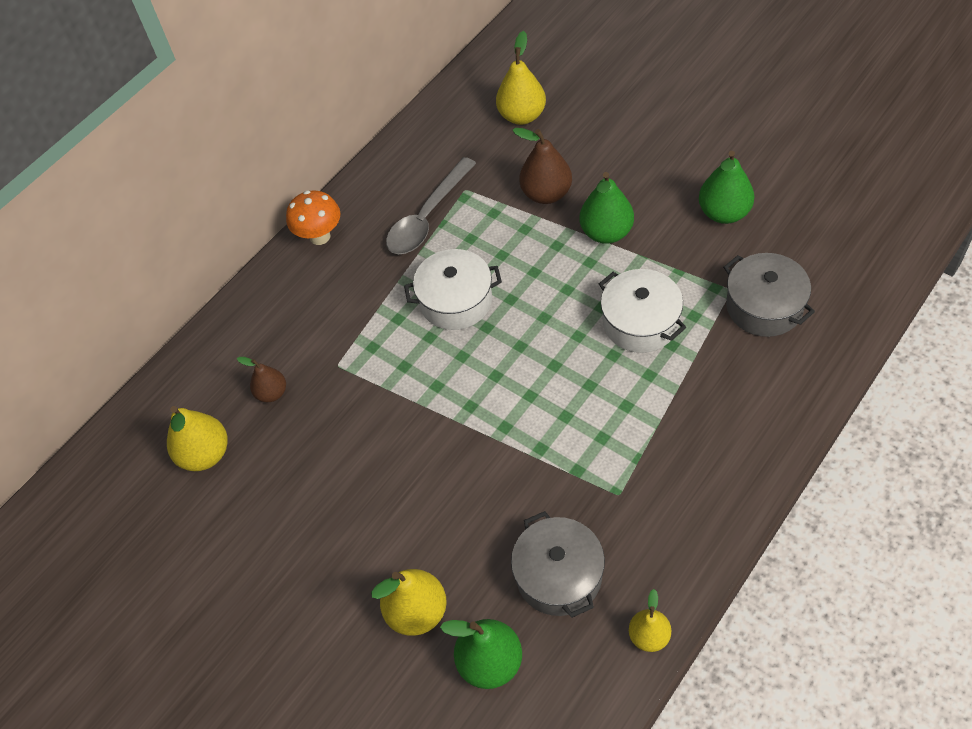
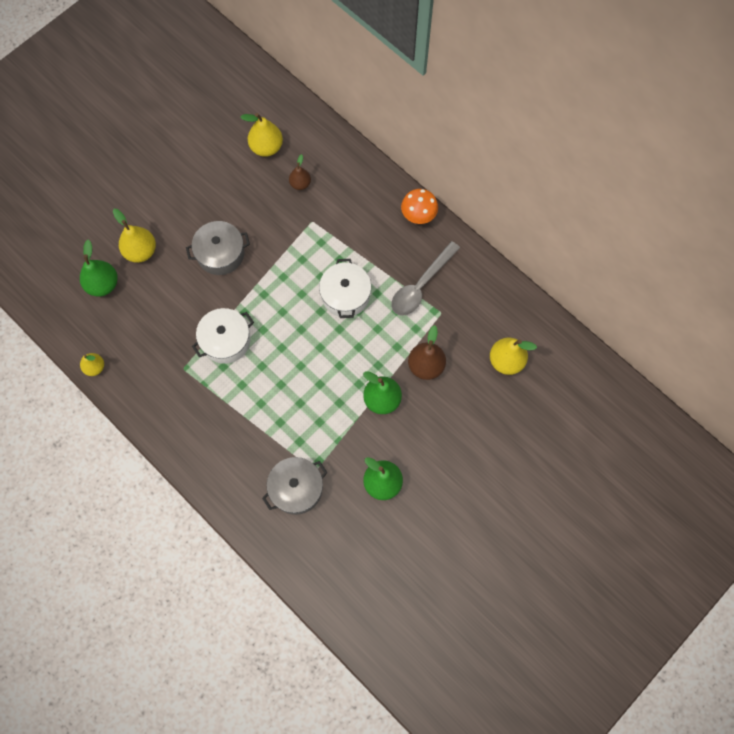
camera: 90 degrees right, 15 degrees up
grey spoon [386,157,476,254] -> grey spoon turned 90 degrees counterclockwise [391,241,460,316]
grey pot [511,511,605,618] -> grey pot moved to [186,221,250,275]
white pot [599,269,686,353] -> white pot moved to [192,308,254,364]

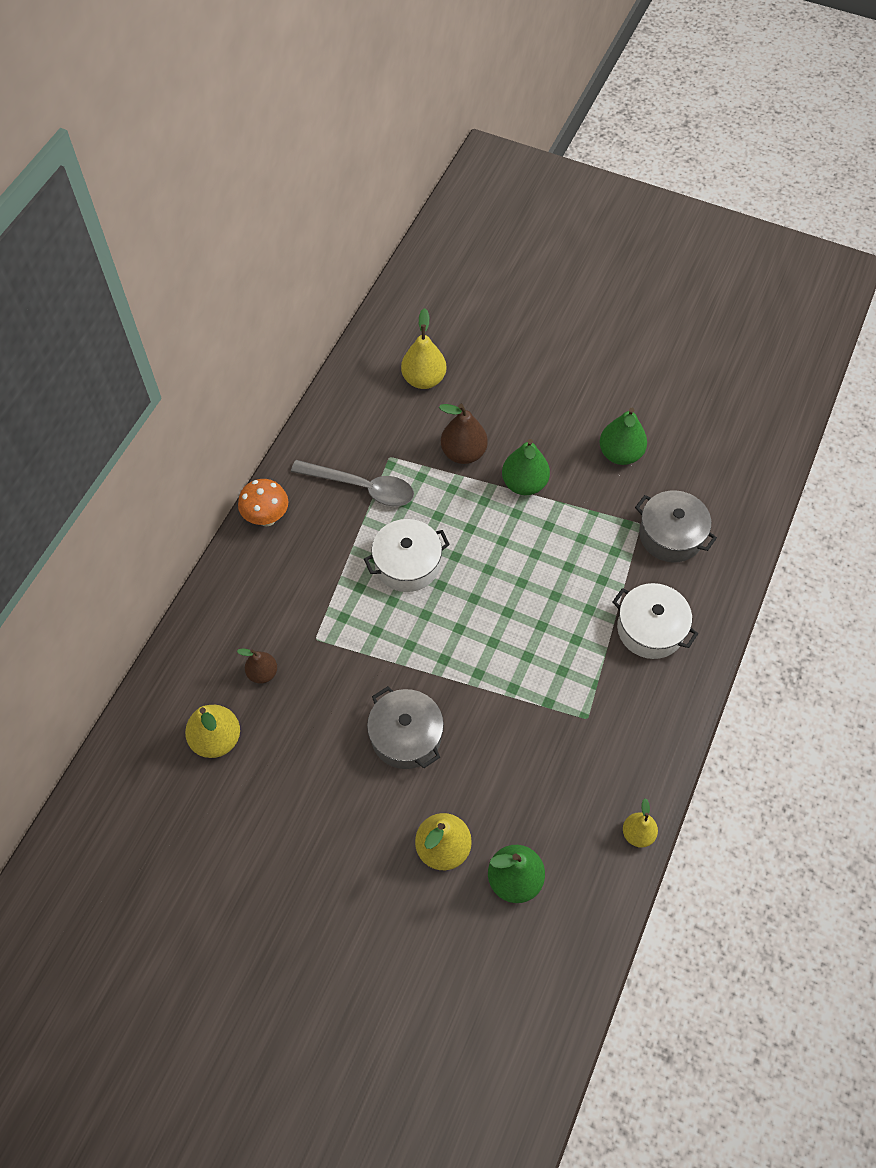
camera: 110 degrees left, 10 degrees down
white pot [192,308,254,364] -> white pot moved to [613,583,698,659]

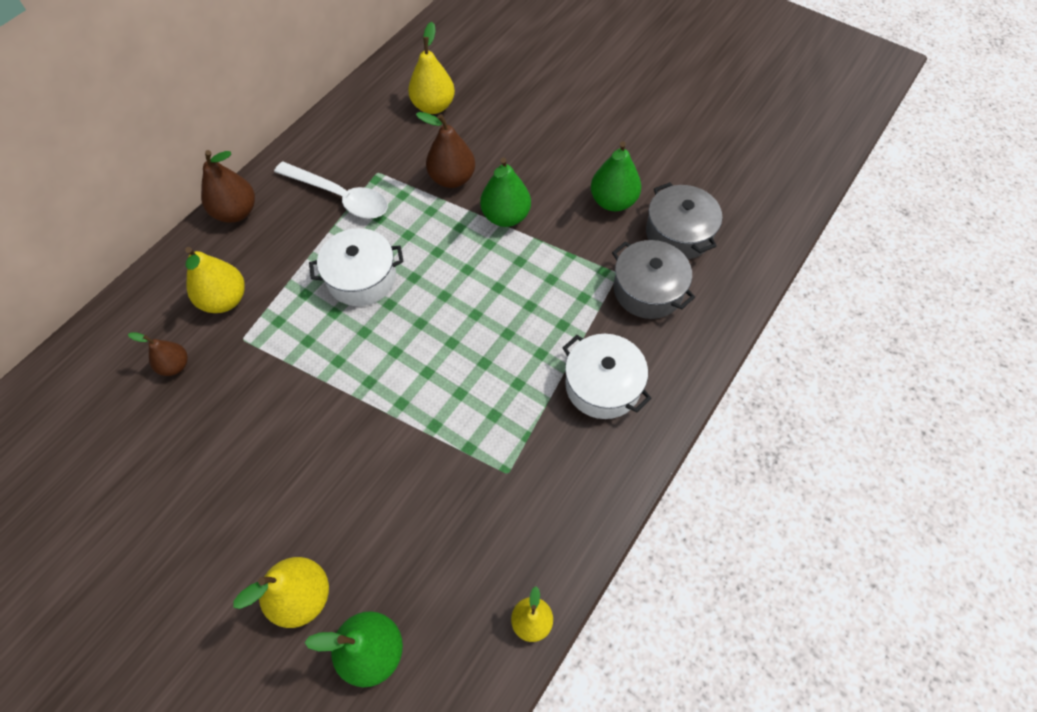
camera: 10 degrees right, 0 degrees up
yellow pear [185,705,240,758] -> yellow pear moved to [185,247,245,313]
orange mushroom [238,479,289,527] -> brown pear [201,150,255,223]
grey spoon [291,460,414,506] -> white spoon [274,162,388,219]
grey pot [367,686,444,769] -> grey pot moved to [646,182,722,259]

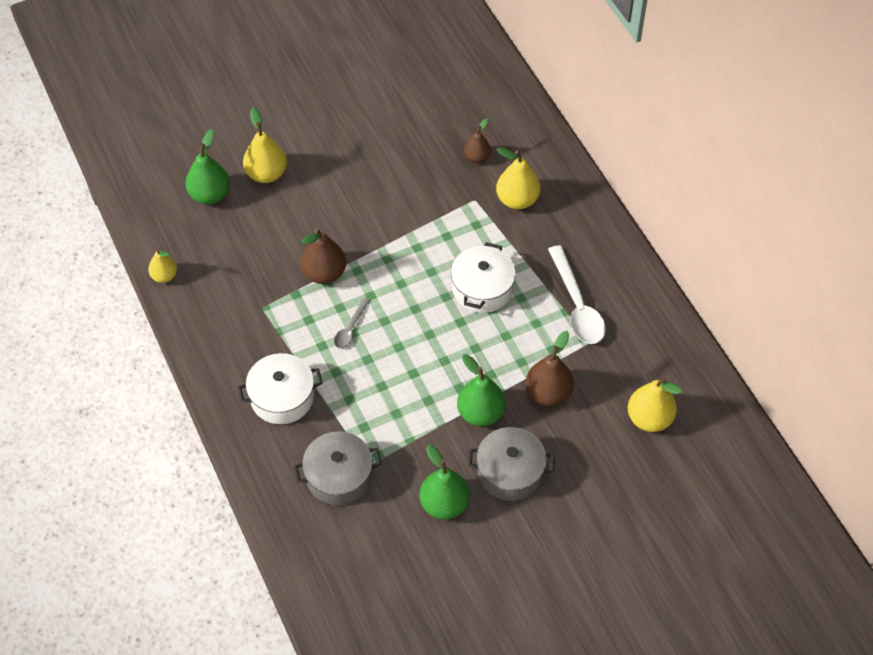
camera: 120 degrees right, 5 degrees down
brown pear [201,150,255,223] -> brown pear moved to [300,228,346,284]
white spoon [274,162,388,219] -> white spoon turned 75 degrees counterclockwise [548,245,606,344]
grey pot [646,182,722,259] -> grey pot moved to [468,427,555,501]
none -> grey spoon [334,297,370,348]

